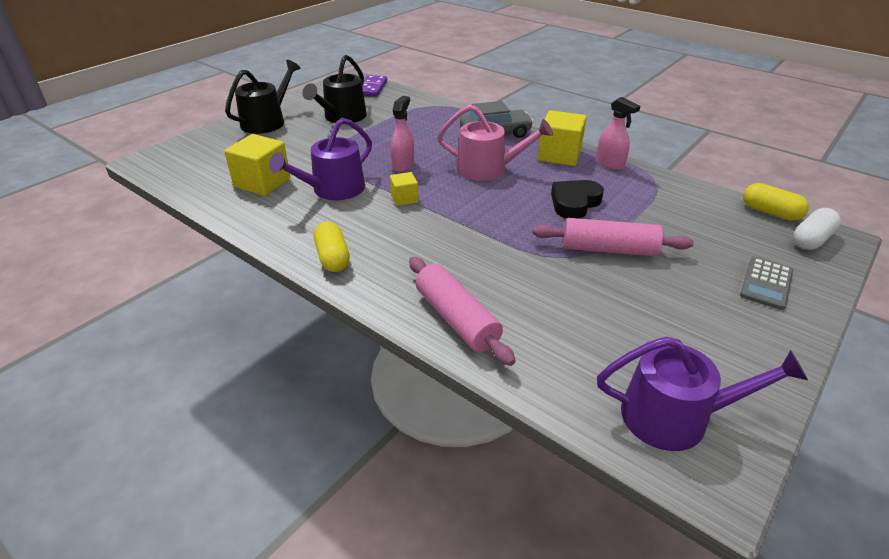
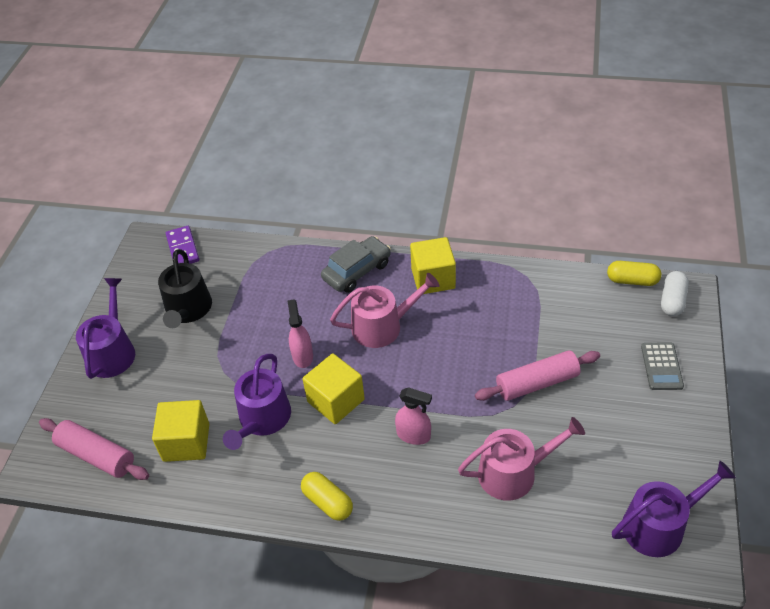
camera: 25 degrees left, 10 degrees up
black watering can [225,60,301,134] -> purple watering can [76,278,135,379]
yellow cube [390,172,418,206] -> yellow cube [302,354,365,424], size x1.85
pink rolling pin [409,257,516,366] -> pink rolling pin moved to [39,418,149,480]
black heart [551,180,604,219] -> none
pink spray bottle [596,97,640,170] -> pink spray bottle moved to [395,387,432,445]
none -> pink watering can [458,417,585,501]

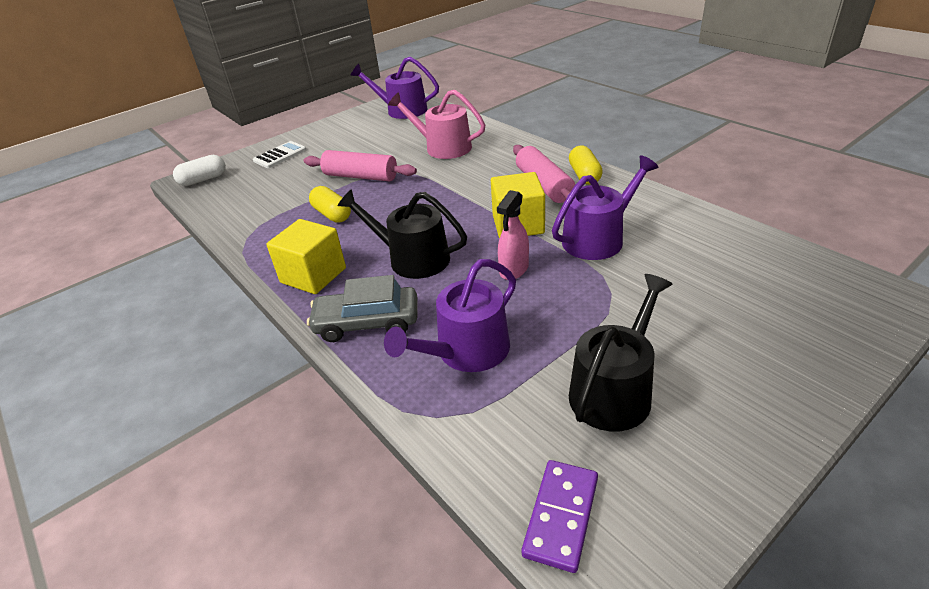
camera: 140 degrees left, 10 degrees down
pink rolling pin [39,418,149,480] -> pink rolling pin moved to [513,145,575,203]
purple watering can [76,278,135,379] -> purple watering can moved to [384,259,516,372]
yellow cube [152,400,209,462] -> none
pink watering can [330,273,439,348] -> black watering can [337,189,467,279]
pink spray bottle [395,387,432,445] -> none
yellow capsule [607,261,661,286] -> yellow capsule moved to [309,186,351,223]
grey calculator [641,342,684,390] -> white calculator [253,141,306,168]

